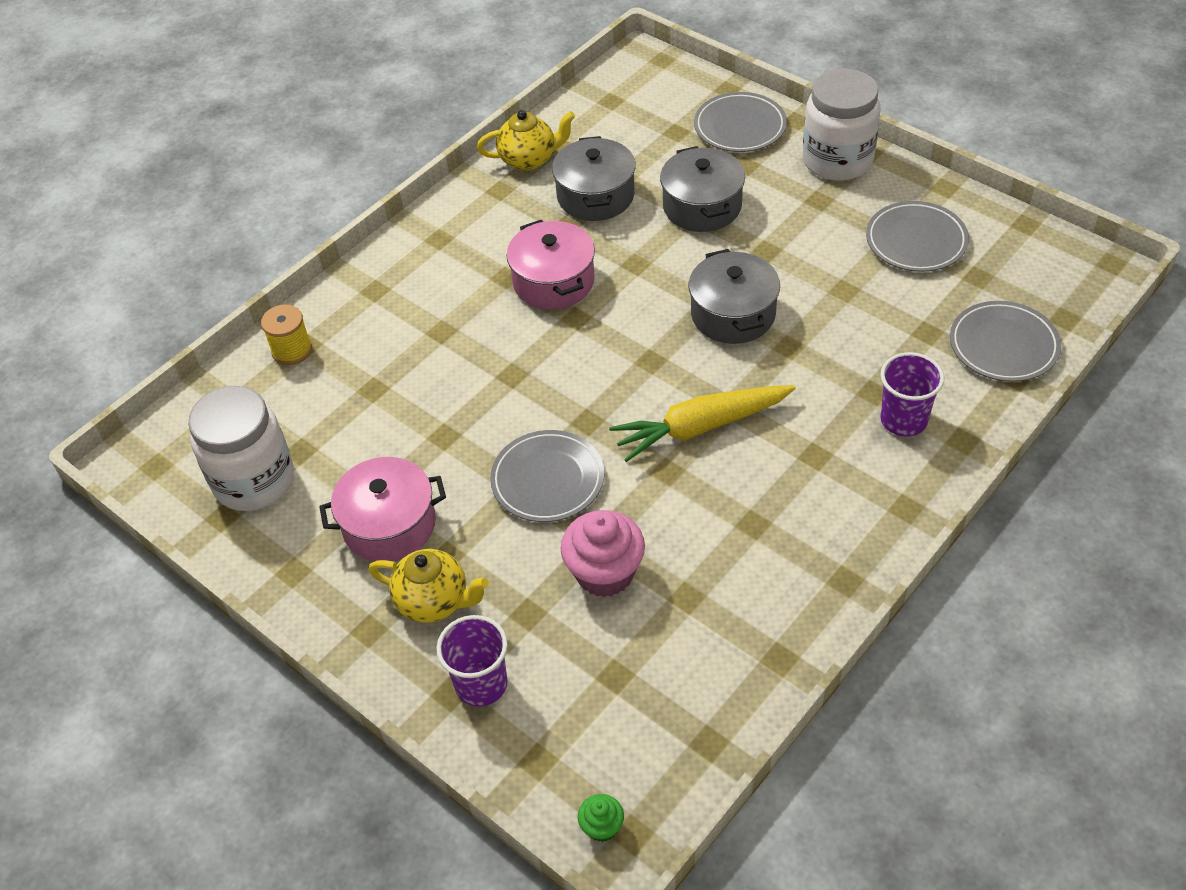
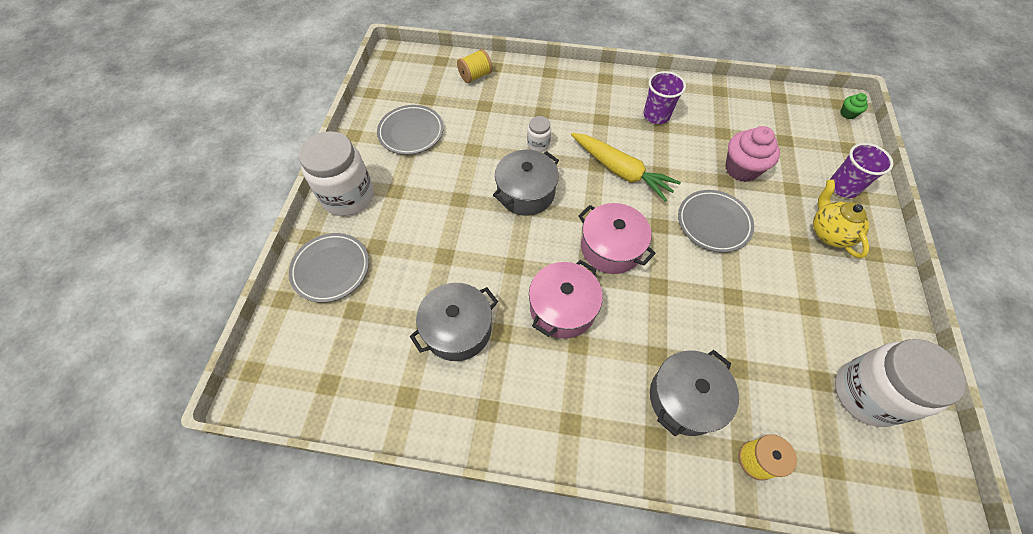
camera: 125 degrees left, 10 degrees up
pink pot [319,457,446,562] -> pink pot moved to [578,203,656,274]
yellow teapot [477,110,575,171] -> none
grey pot [660,146,745,232] -> grey pot moved to [650,350,739,437]
purple cup [880,352,944,437] -> purple cup moved to [644,71,686,124]
grey plate [950,301,1061,382] -> yellow spool [457,49,492,83]
none -> white jar [527,116,551,152]

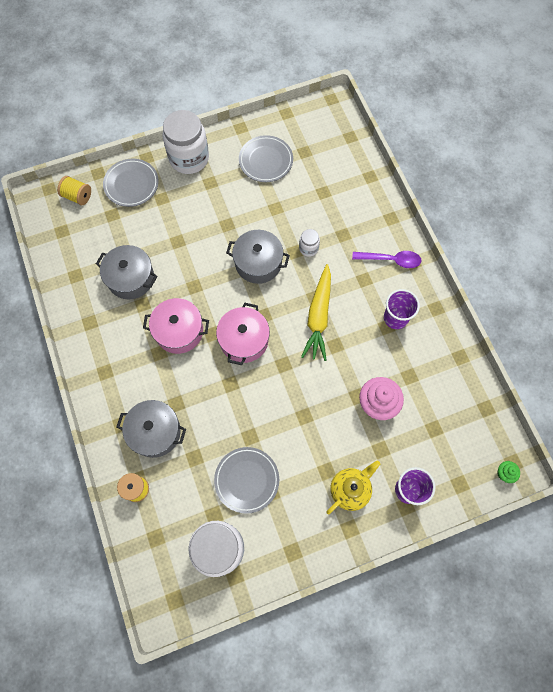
camera: 60 degrees right, 10 degrees up
yellow spool [457,49,492,83] -> yellow spool moved to [57,176,91,205]
grey plate [678,190,754,252] -> grey plate moved to [214,447,279,514]
none -> purple spoon [352,251,422,268]

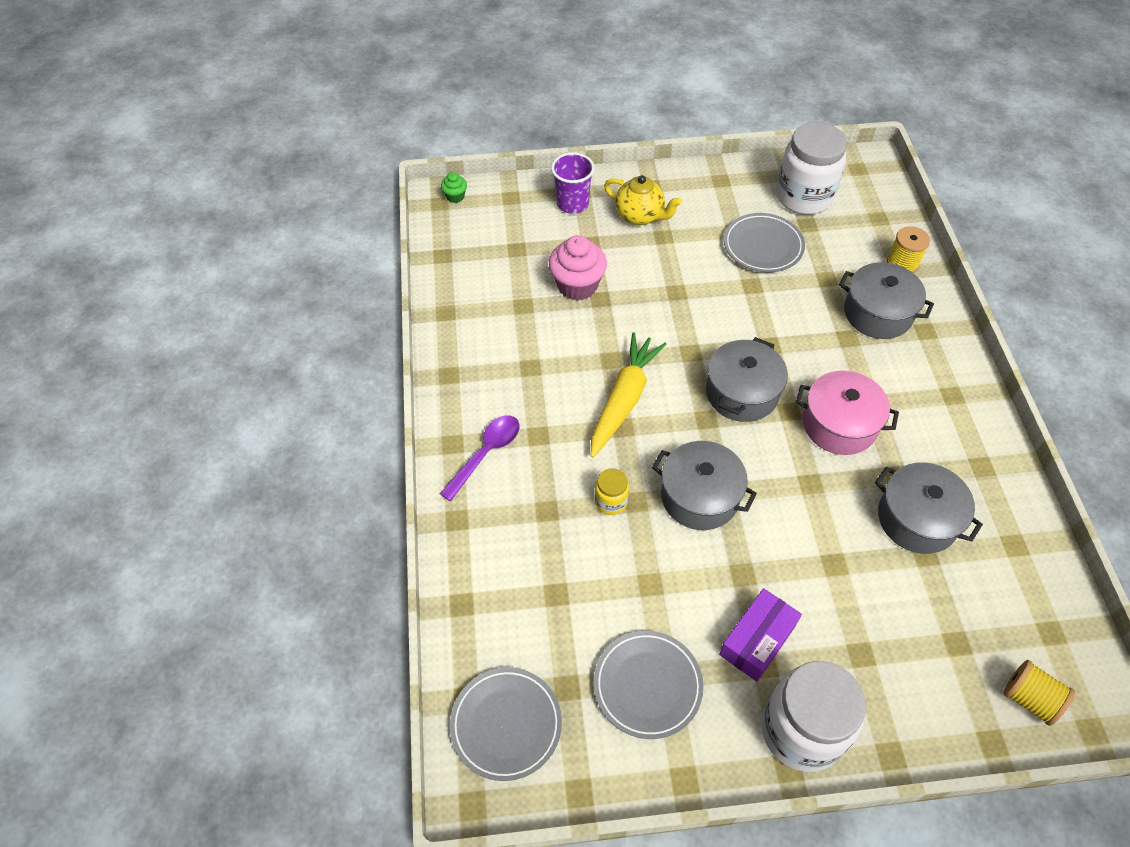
camera: 165 degrees left, 15 degrees down
grey plate [103,159,159,207] -> grey plate moved to [450,667,562,781]
pink pot [216,302,270,365] -> grey pot [706,337,788,422]
white jar [299,229,320,257] -> yellow jar [595,468,629,515]
yellow teapot [327,460,381,514] -> yellow teapot turned 120 degrees counterclockwise [604,175,682,225]
purple spoon [352,251,422,268] -> purple spoon turned 105 degrees clockwise [440,415,520,501]
purple cup [384,289,420,329] -> none
none -> purple box [719,588,802,682]

